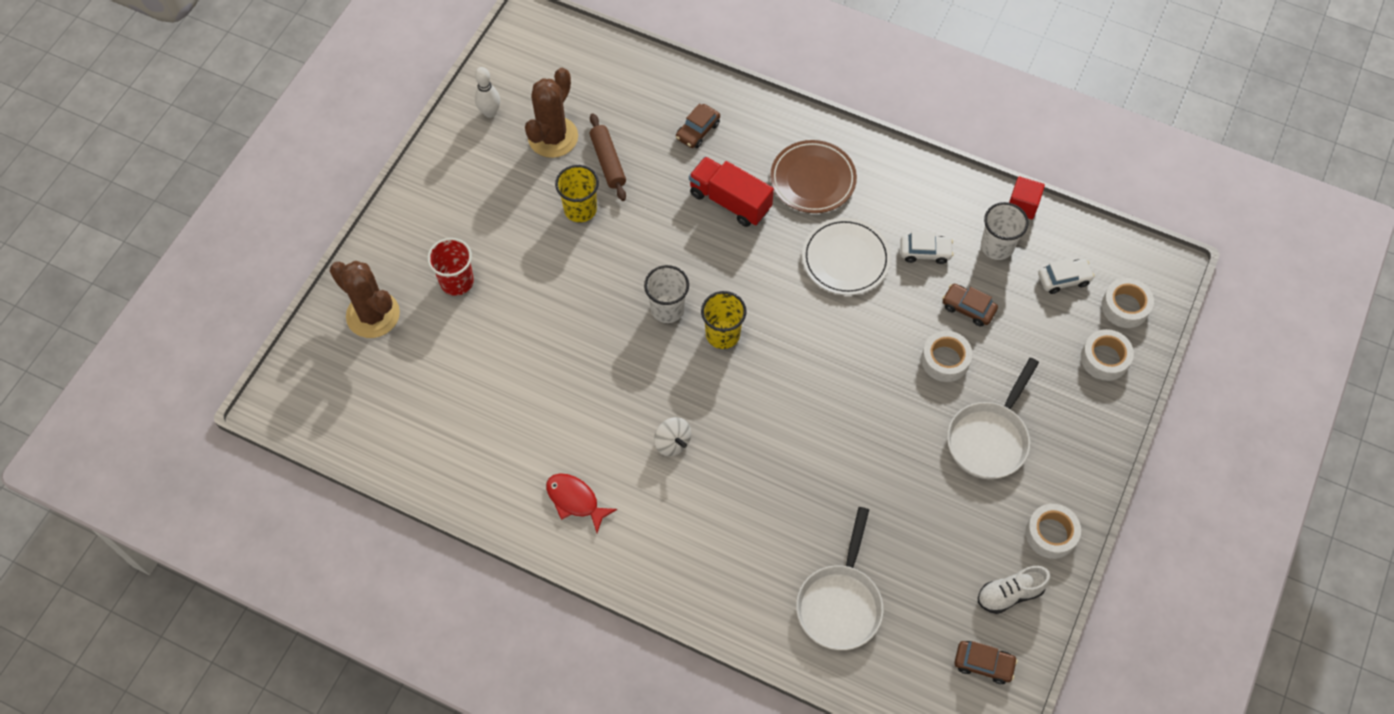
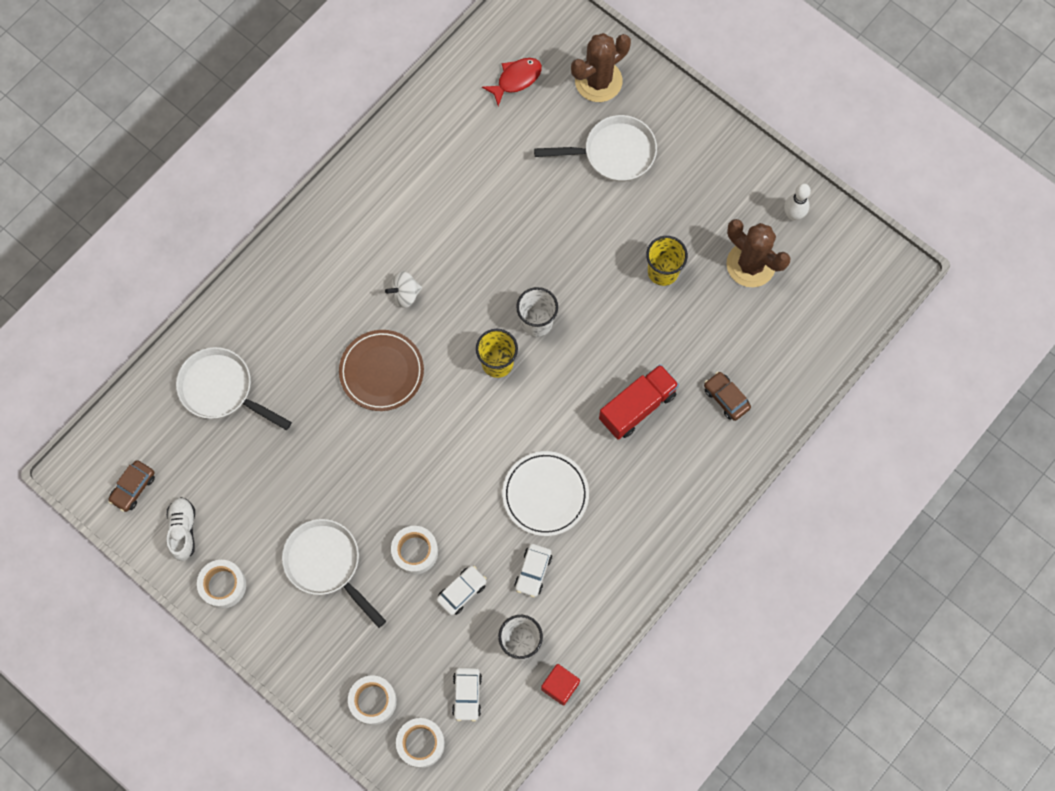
camera: 105 degrees right, 10 degrees up
red cup [427,238,474,296] -> white pan [534,115,657,182]
red fish [546,473,617,533] -> red fish moved to [482,58,542,106]
brown rolling pin [590,113,626,201] -> none
brown plate [770,140,857,213] -> brown plate moved to [339,330,424,411]
brown car [942,284,998,327] -> white car [436,566,487,616]

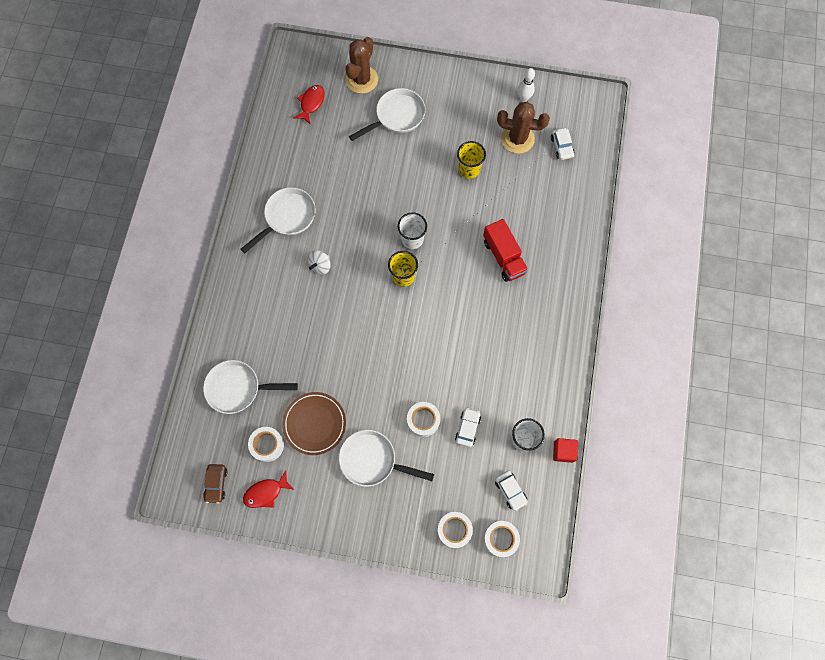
camera: 30 degrees left, 0 degrees up
white shoe [167,497,195,561] -> red fish [243,470,295,508]
white tape [197,560,246,609] -> white tape moved to [248,427,284,462]
brown plate [339,330,424,411] -> brown plate moved to [282,392,346,455]
white plate [502,451,589,536] -> none
white car [514,544,552,597] -> white car moved to [551,128,575,160]
red truck [599,364,679,440] -> red truck turned 135 degrees clockwise [483,219,528,282]
brown car [704,372,751,421] -> none
none -> white pan [241,187,316,253]

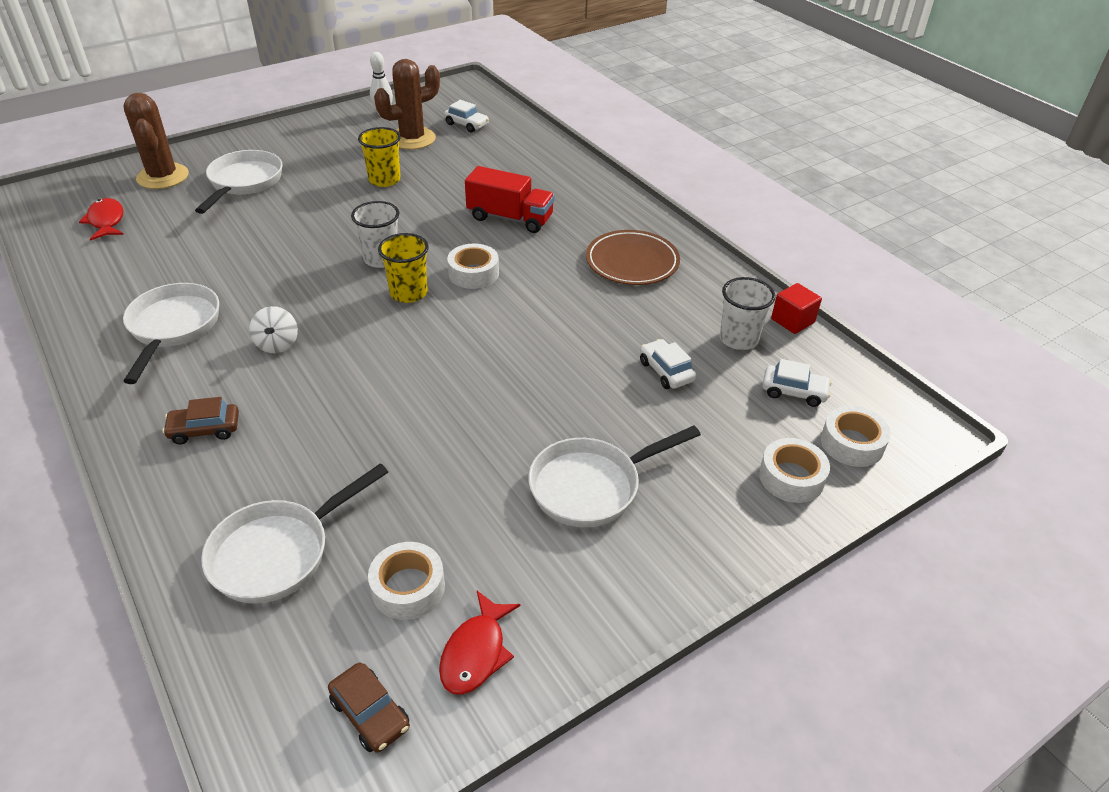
camera: 45 degrees left, 30 degrees down
brown plate [282,392,346,455] -> brown plate moved to [586,230,680,285]
white tape [407,402,440,437] -> white tape moved to [447,244,499,289]
none -> brown car [162,397,239,444]

